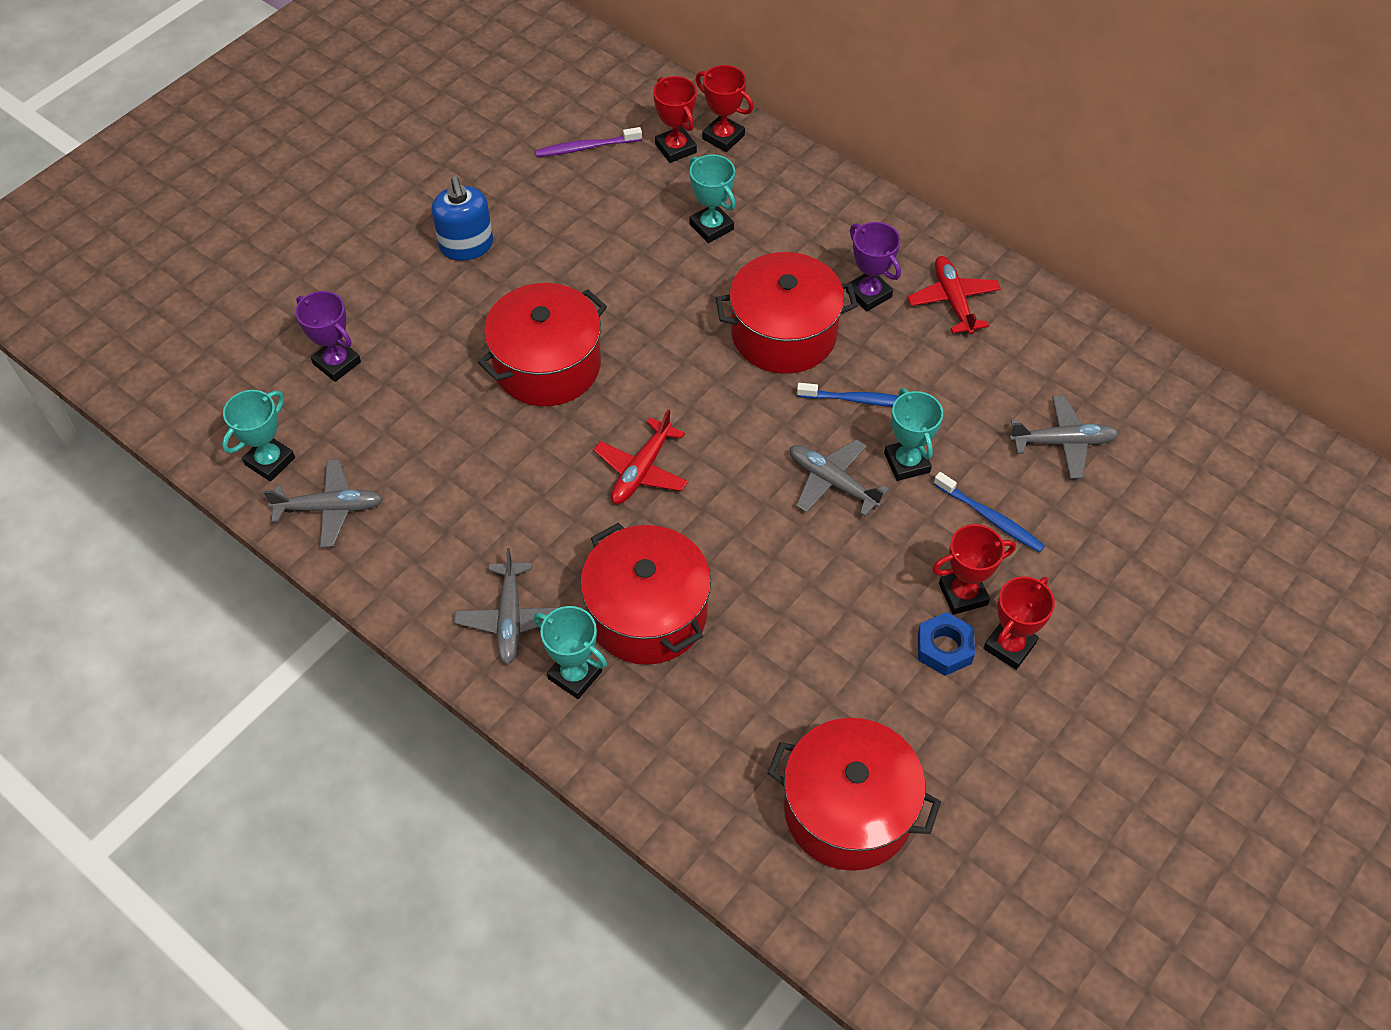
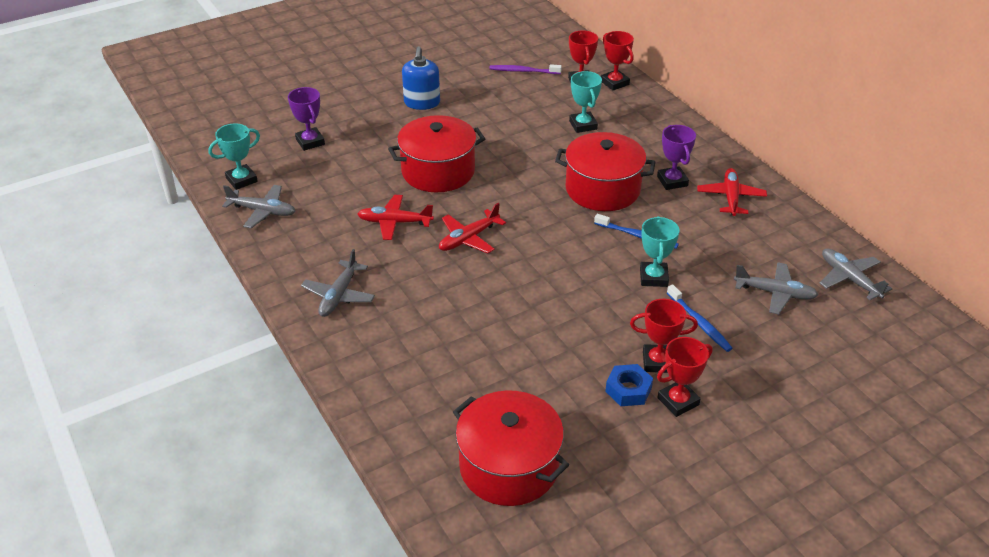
camera: 20 degrees right, 15 degrees down
turquoise trophy [534,606,607,699] -> none
red pot [580,523,711,665] -> none
grey plane [790,439,889,517] -> grey plane moved to [820,248,892,300]
none -> red plane [358,195,434,240]

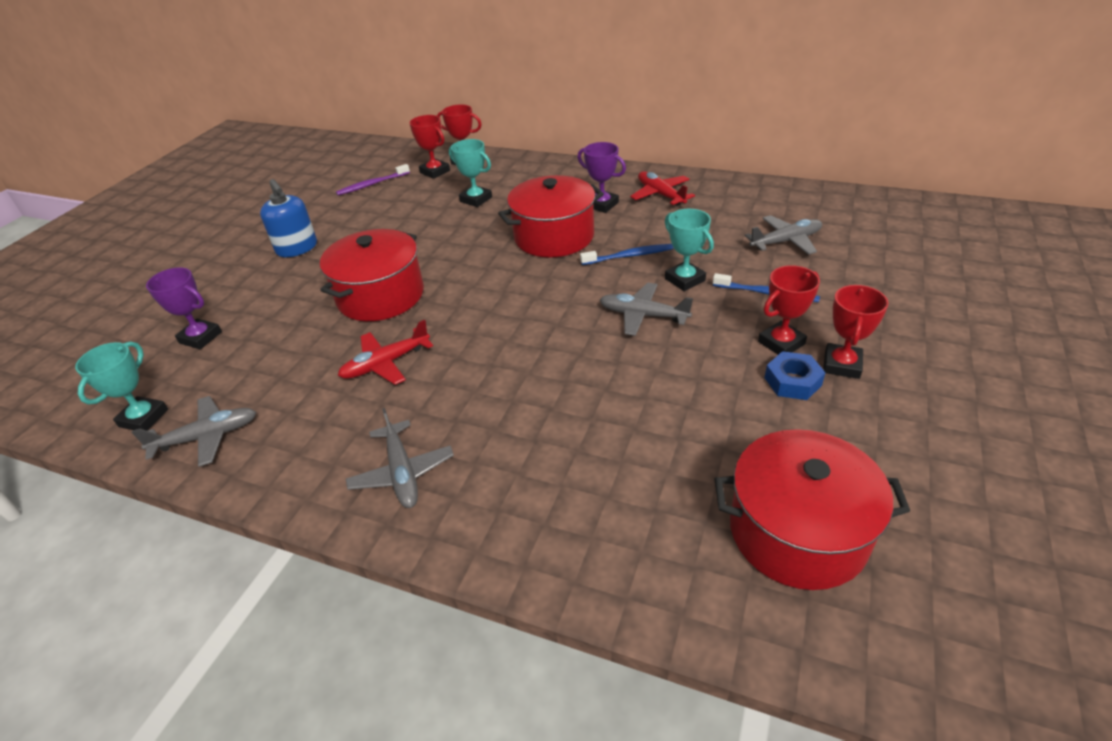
camera: 35 degrees left, 0 degrees up
red plane [439,203,506,253] -> none
grey plane [820,248,892,300] -> grey plane moved to [600,283,693,336]

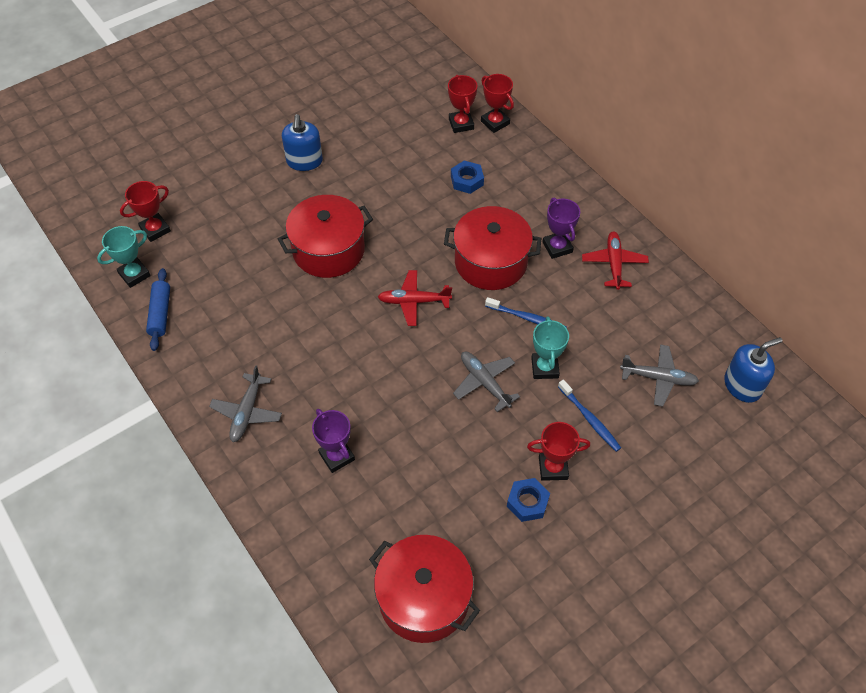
camera: 30 degrees right, 15 degrees up
grey plane [131,396,256,467] -> blue rolling pin [146,268,170,351]
purple trophy [146,267,222,349] -> purple trophy moved to [312,409,355,473]
purple toothbrush [336,164,410,195] -> none
red plane [338,320,433,385] -> red plane moved to [378,270,452,326]
turquoise trophy [449,139,492,207] -> blue nut [451,161,484,194]
red trophy [823,285,889,379] -> red trophy moved to [120,181,171,242]
none -> blue soap dispenser [724,337,782,403]

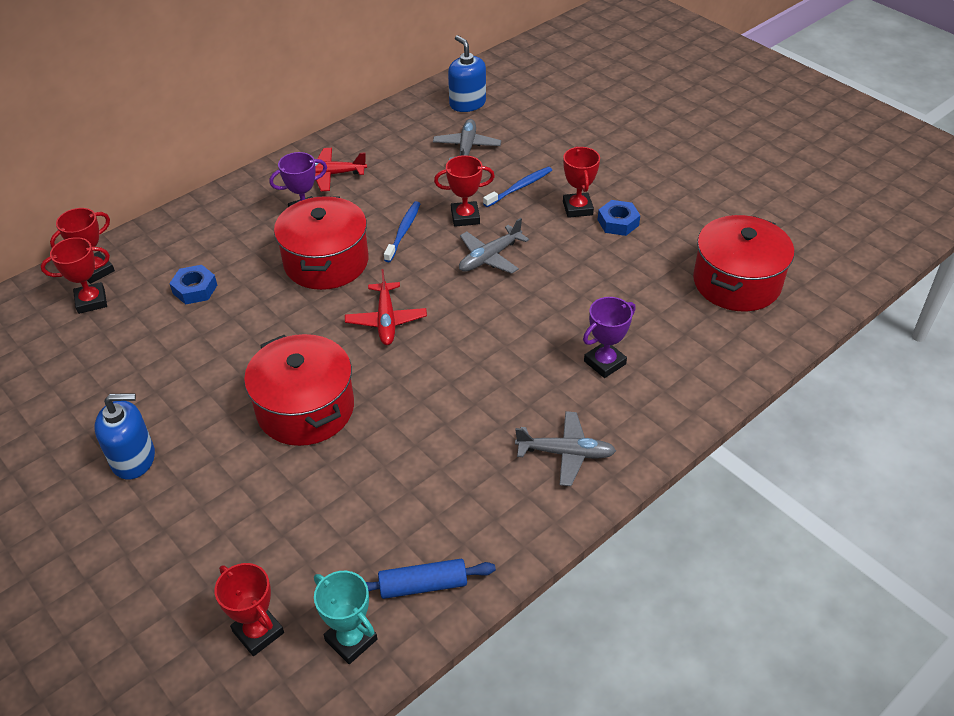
camera: 95 degrees left, 10 degrees down
turquoise trophy [531,317,569,379] -> red trophy [434,155,495,227]

